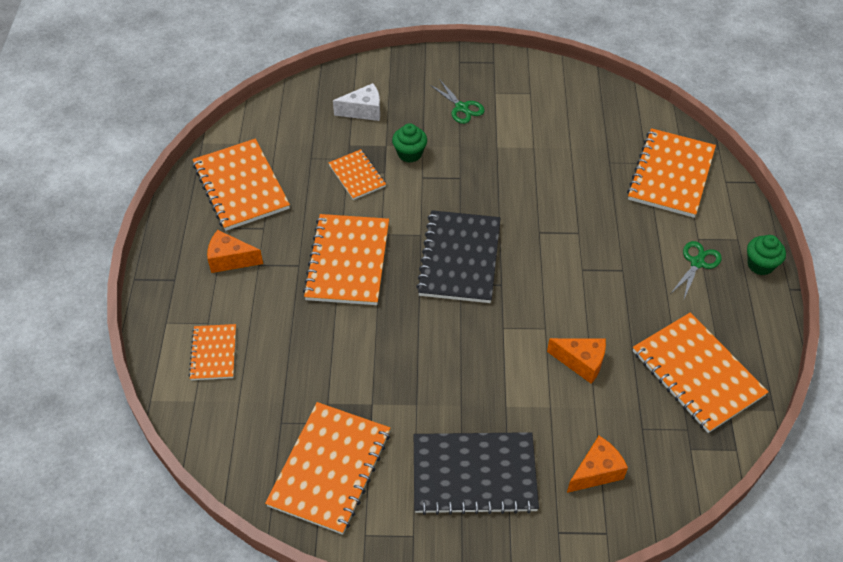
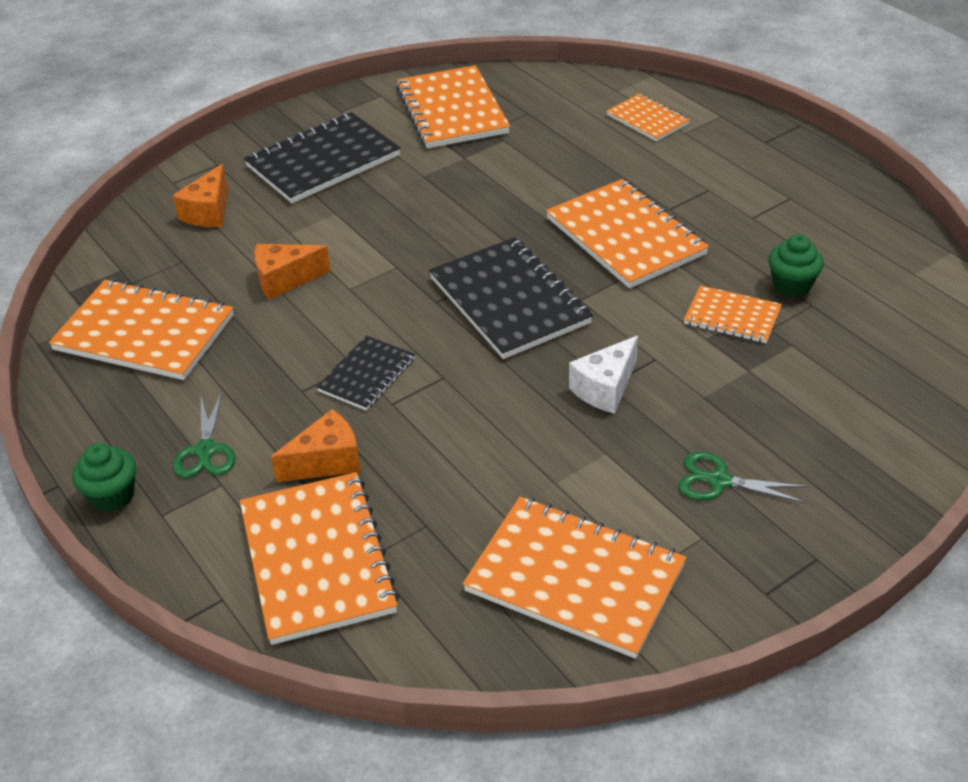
camera: 145 degrees right, 10 degrees down
orange notebook [193,139,290,231] -> orange notebook moved to [463,496,686,659]
orange cheese [207,230,263,273] -> orange cheese moved to [271,409,361,482]
white cheese [333,83,380,121] -> white cheese moved to [569,336,638,414]
green cupcake [392,123,427,163] -> green cupcake moved to [768,234,824,297]
none -> black notebook [317,335,415,411]

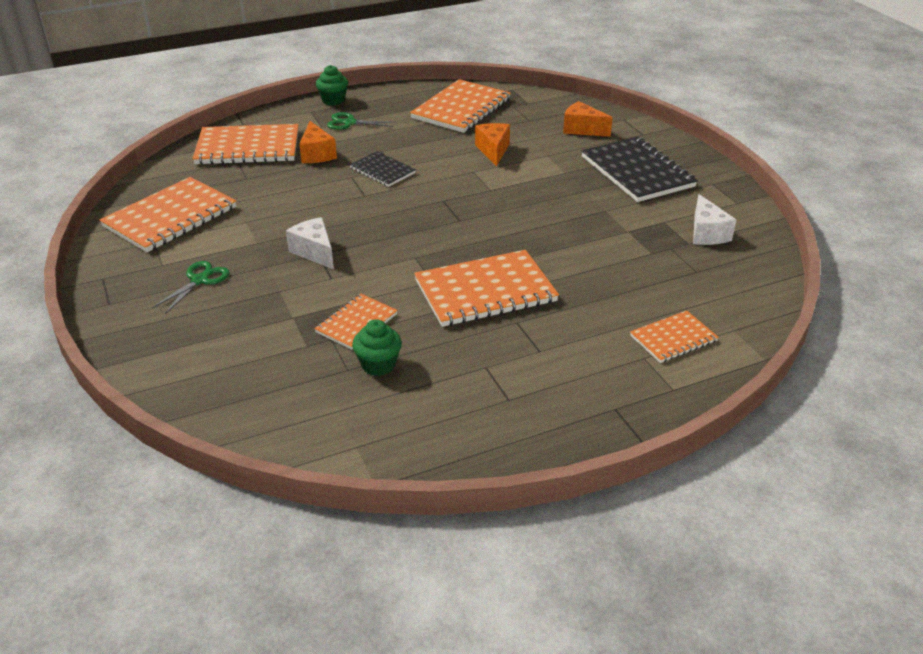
camera: 100 degrees right, 5 degrees down
orange notebook [396,65,510,148] -> white cheese [693,194,736,245]
black notebook [429,237,593,359] -> none

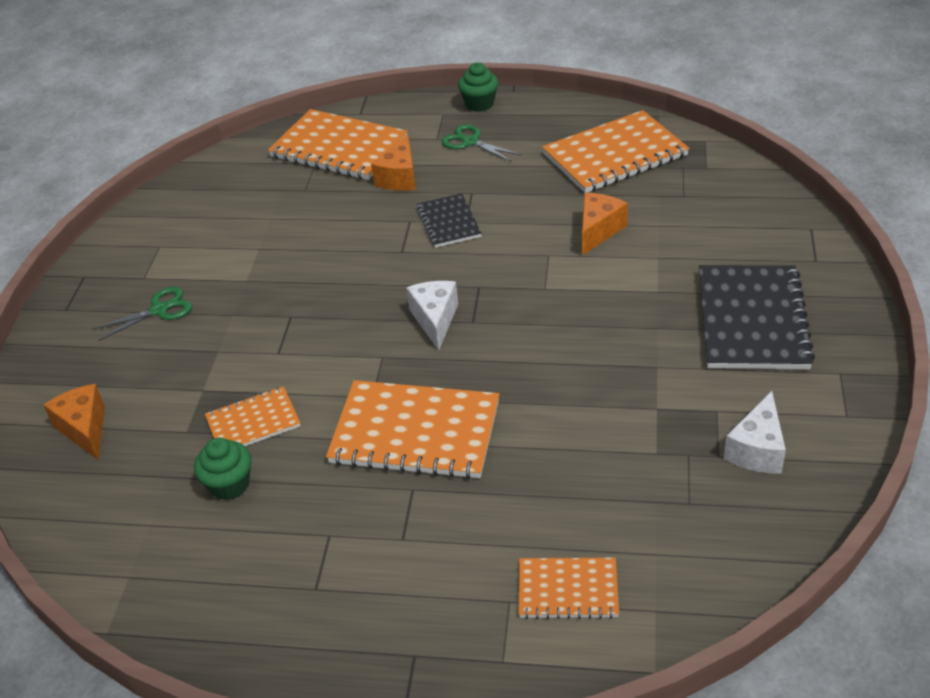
camera: 35 degrees right, 5 degrees up
orange notebook [100,177,236,252] -> none
white cheese [286,217,334,269] -> white cheese moved to [406,281,458,350]
orange cheese [563,101,613,137] -> orange cheese moved to [43,384,105,460]

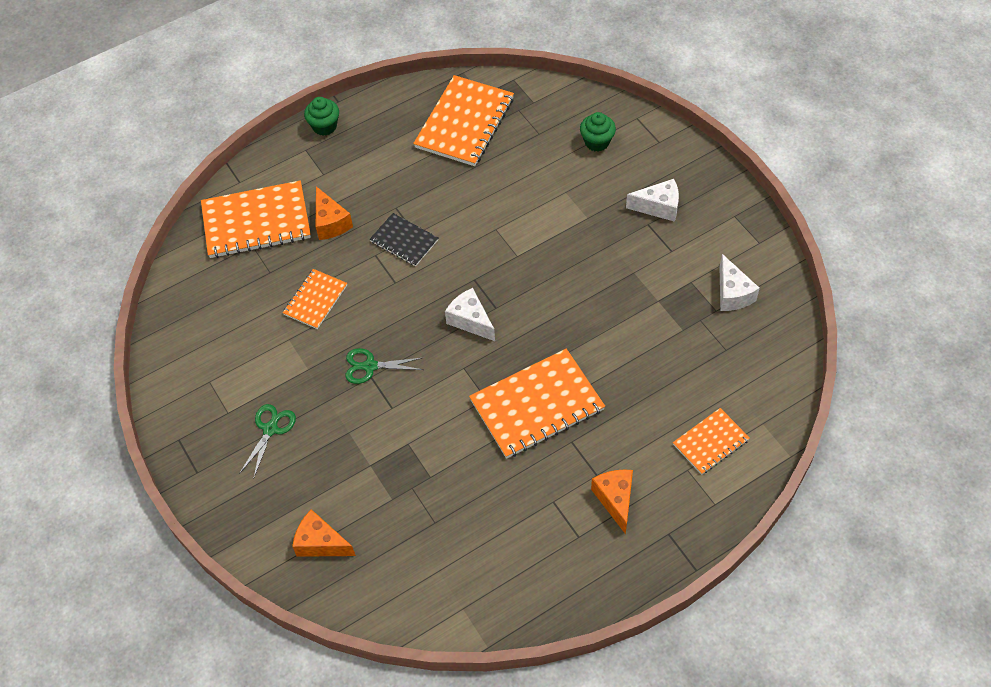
camera: 40 degrees left, 15 degrees up
green cupcake [194,438,252,500] -> green cupcake moved to [580,112,616,152]
orange notebook [205,386,300,446] -> orange notebook moved to [283,269,347,329]
green scissors [441,124,521,162] -> green scissors moved to [345,348,424,384]
orange cheese [582,193,628,255] -> orange cheese moved to [591,469,633,534]
black notebook [699,265,815,369] -> white cheese [626,179,679,222]

